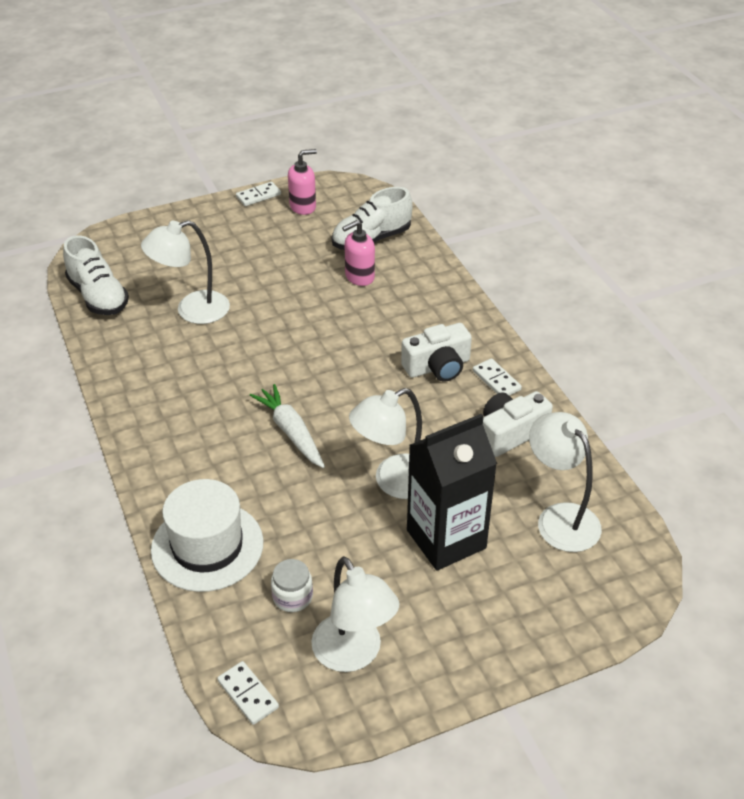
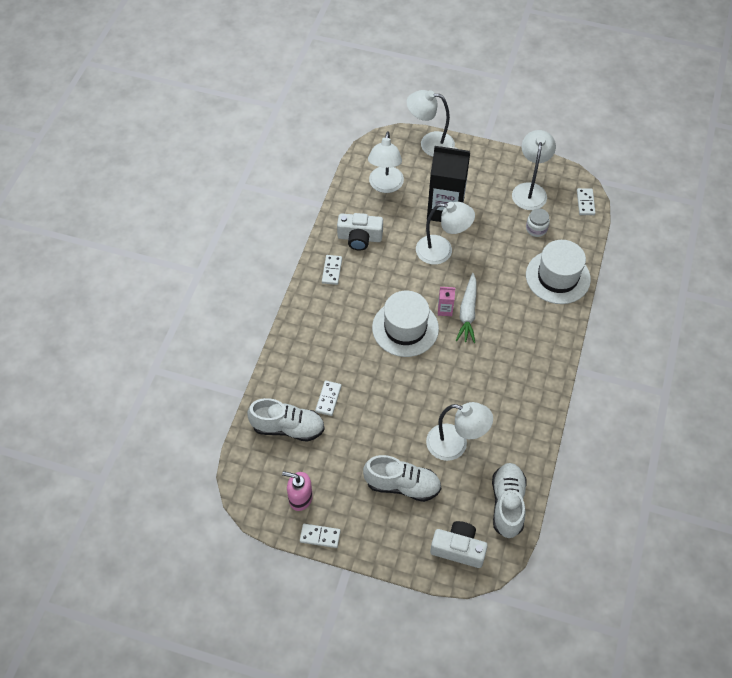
camera: 140 degrees left, 15 degrees up
pink soap dispenser [342,220,375,286] -> white domino [315,380,342,416]
white camera [401,323,472,382] -> white camera moved to [430,521,488,568]
none -> white shoe [363,455,441,502]
none -> white hat [372,291,439,357]
none -> white lamp [407,90,455,157]
none -> pink carton [438,287,455,316]

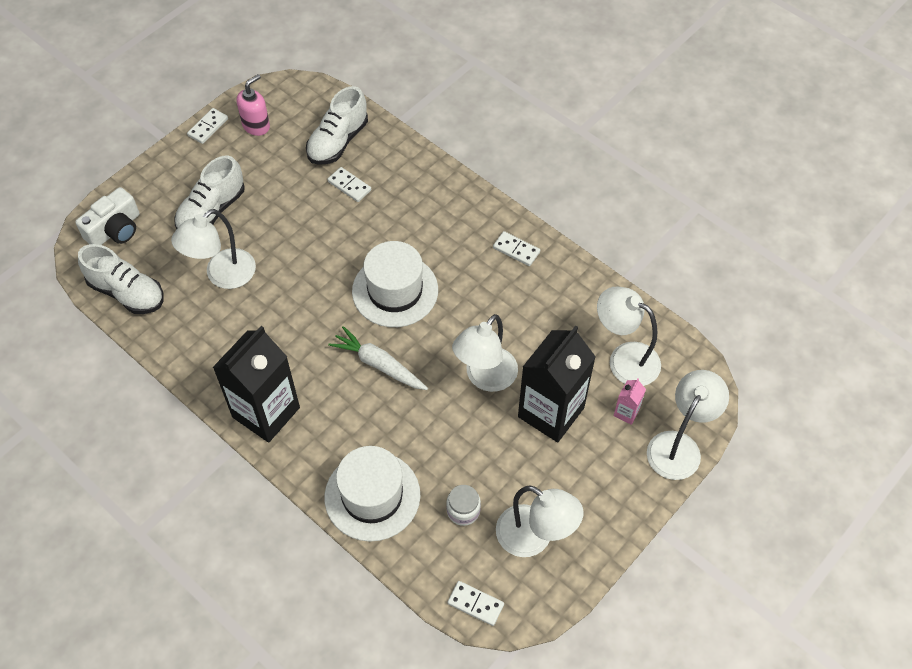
camera: 115 degrees right, 0 degrees up
white camera [337,213,383,251] -> none
pink carton [438,287,455,316] -> pink carton moved to [613,378,646,425]
none -> black carton [213,326,300,443]

